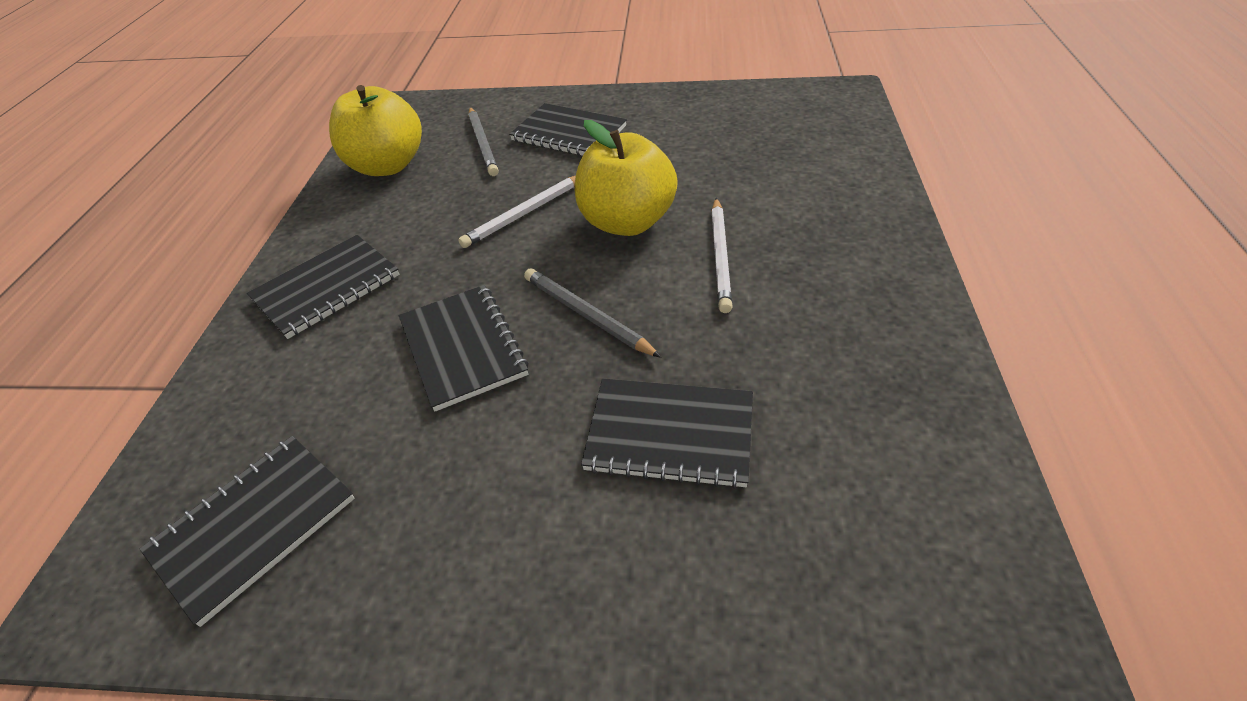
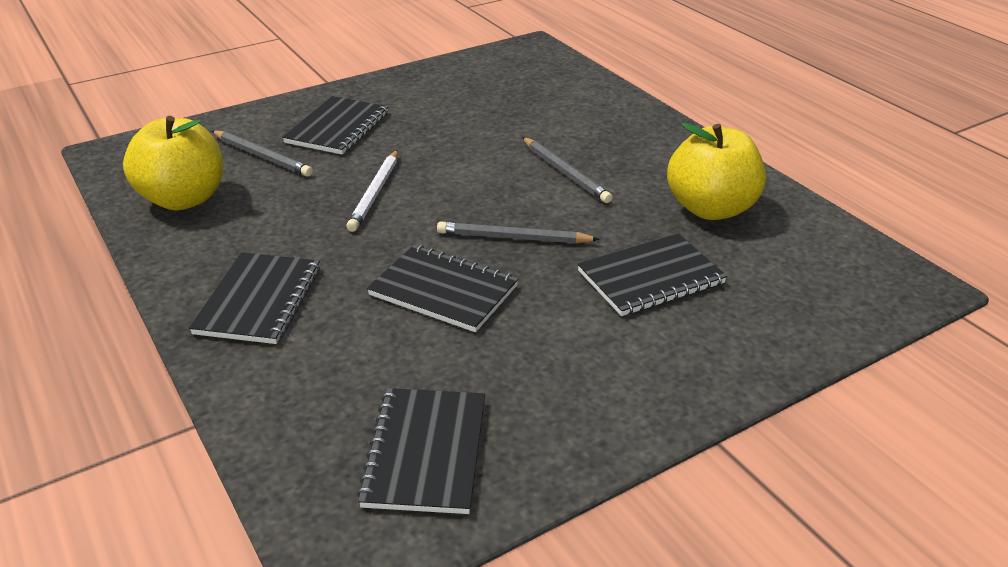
camera: 40 degrees left, 10 degrees down
black notebook [509,103,627,156] -> black notebook turned 60 degrees counterclockwise [282,96,389,155]
yellow apple [575,120,678,236] -> yellow apple moved to [667,123,766,220]
white pencil [711,198,733,313] -> grey pencil [522,137,613,203]

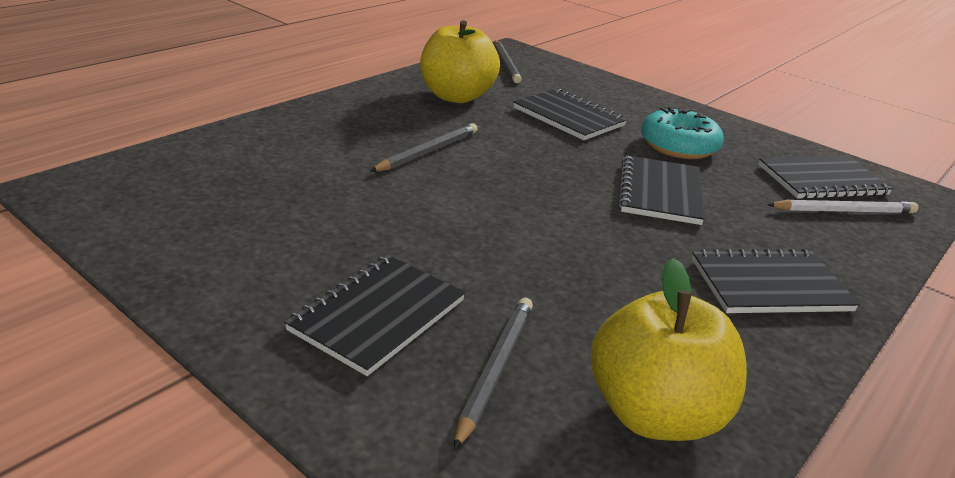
camera: 110 degrees left, 5 degrees down
black notebook [282,96,389,155] -> black notebook turned 60 degrees counterclockwise [284,255,466,376]
white pencil [346,150,398,232] -> white pencil moved to [767,199,918,214]
grey pencil [437,221,600,243] -> grey pencil moved to [494,40,522,83]
none -> turquoise donut [641,107,724,159]

